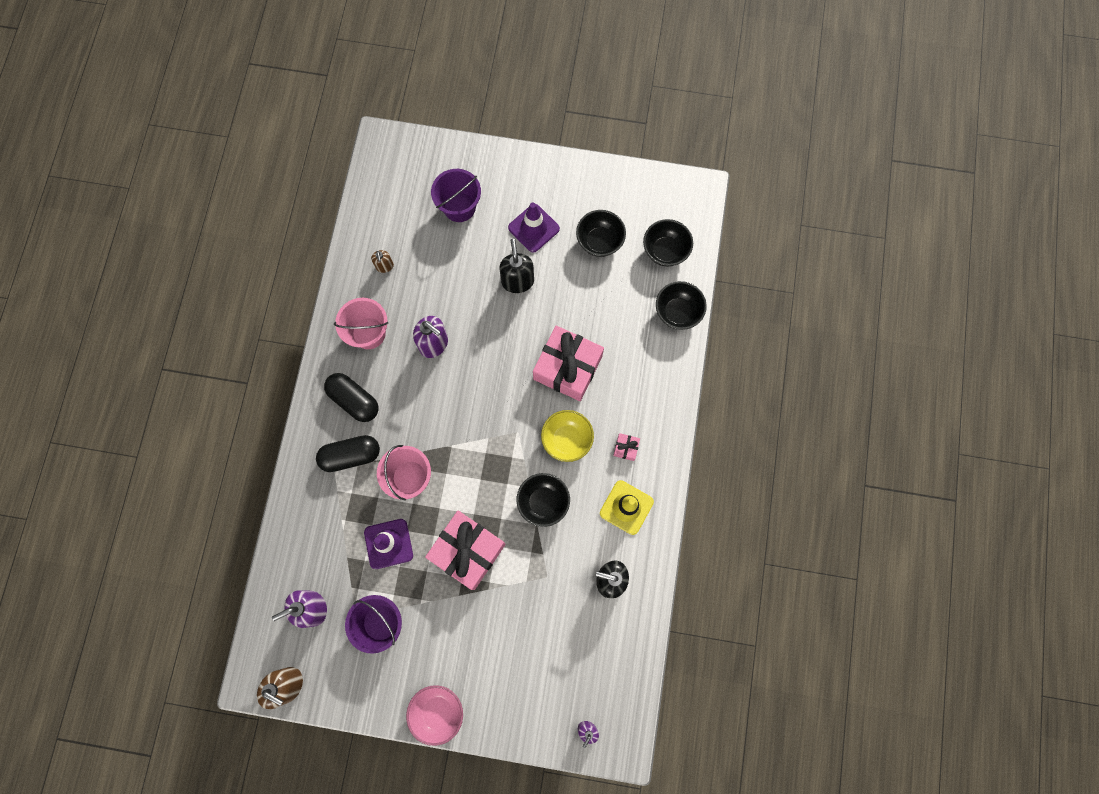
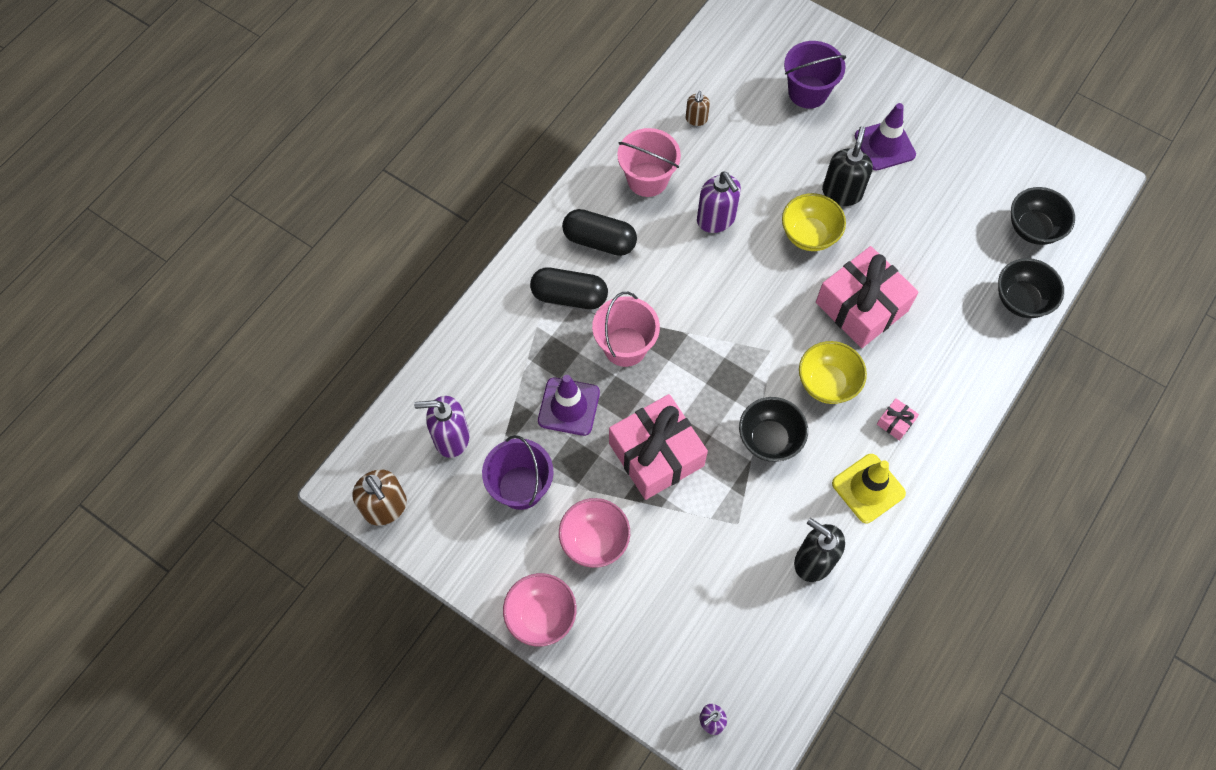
camera: 25 degrees right, 10 degrees down
black capsule [324,373,379,422] -> black capsule turned 45 degrees counterclockwise [562,209,637,256]
black bowl [576,210,626,257] -> none
none -> pink bowl [559,498,630,568]
none -> yellow bowl [782,193,846,251]

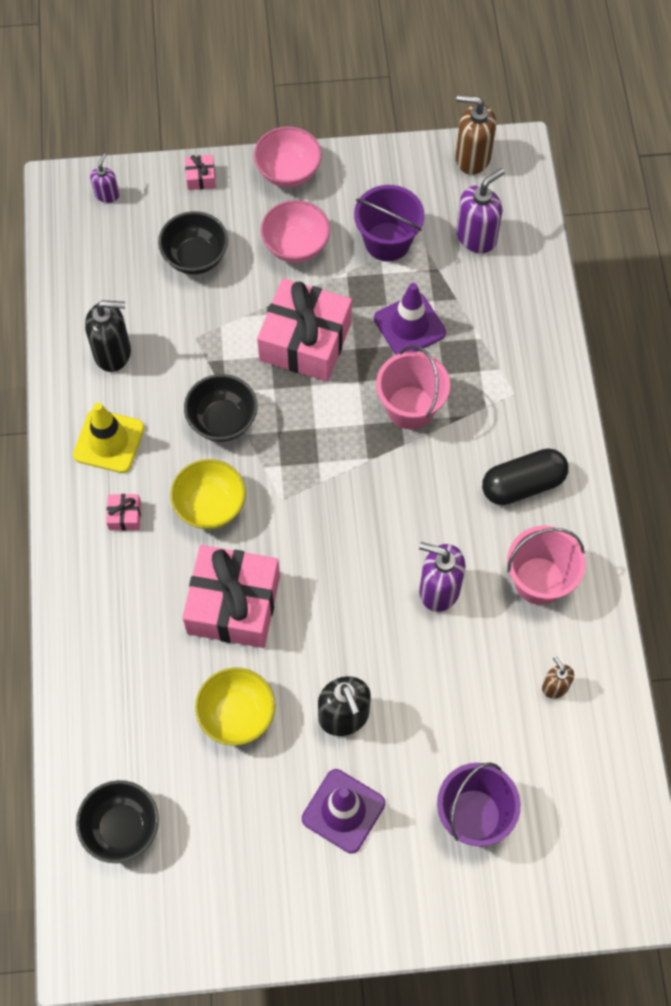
camera: 140 degrees right, 0 degrees up
black capsule [530,267,608,309] -> none
yellow bowl [782,193,846,251] -> yellow bowl moved to [195,668,275,746]
black bowl [998,258,1064,318] -> black bowl moved to [158,211,228,275]
none -> pink gift [185,155,216,190]

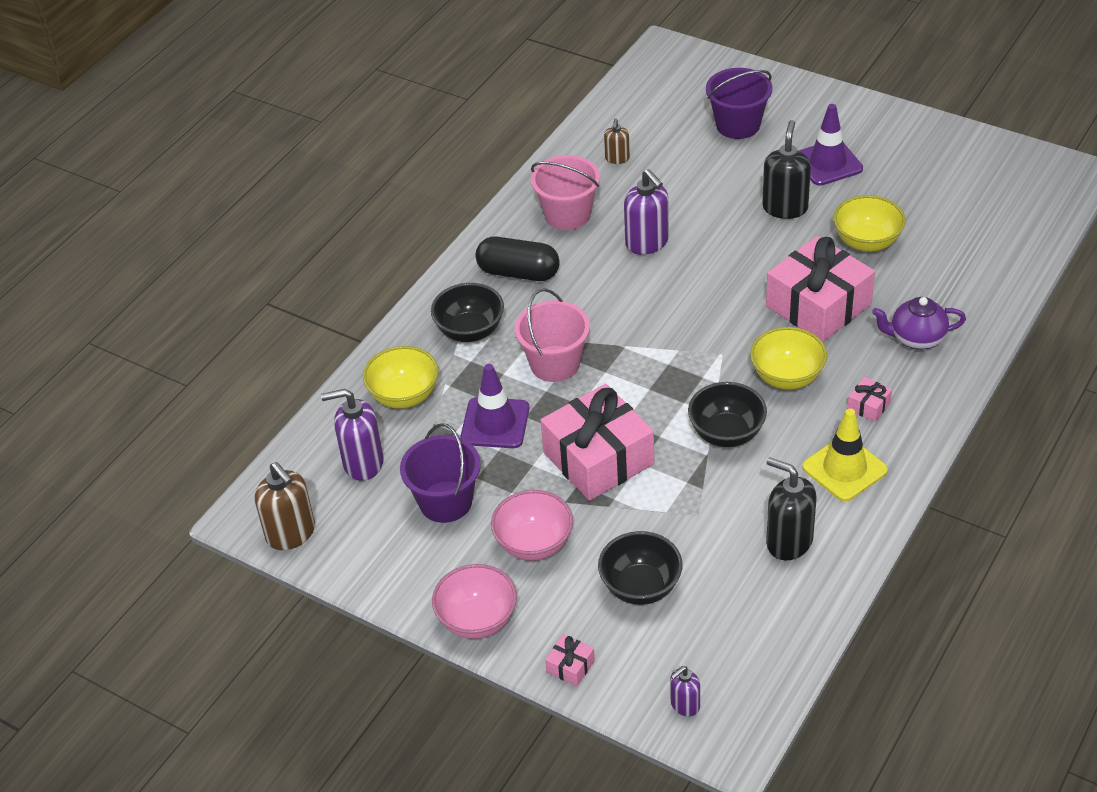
camera: 140 degrees left, 20 degrees down
black bowl [76,780,159,863] -> black bowl moved to [431,283,504,342]
none -> yellow bowl [363,346,438,409]
none -> purple teapot [872,297,966,350]

